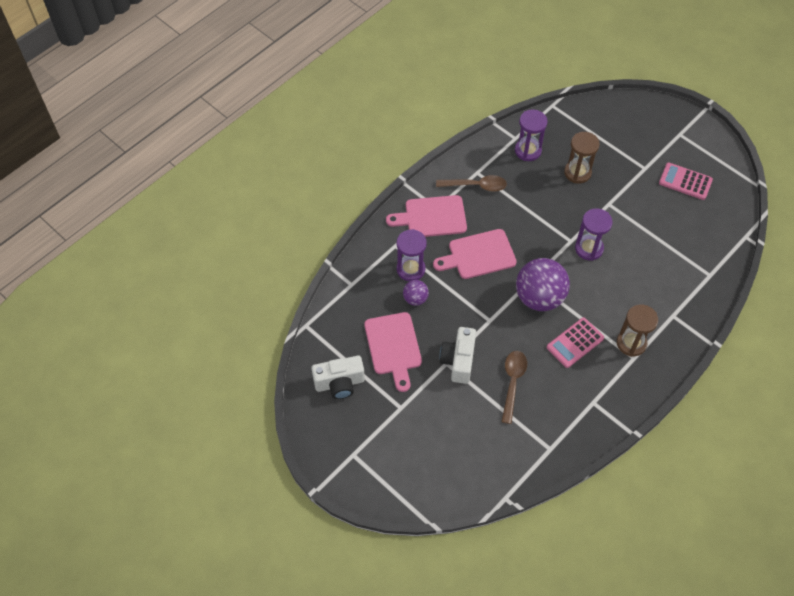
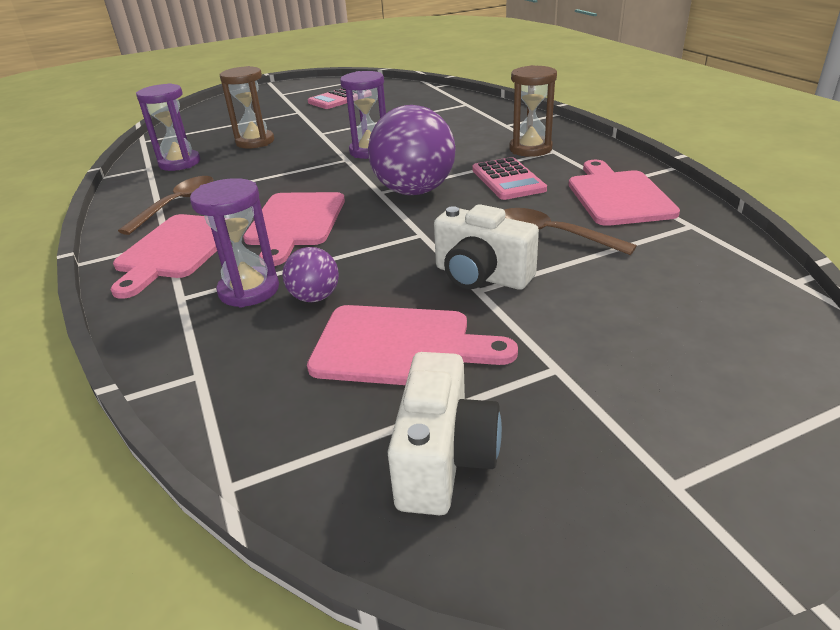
camera: 65 degrees left, 25 degrees down
none -> pink cutting board [569,160,680,226]

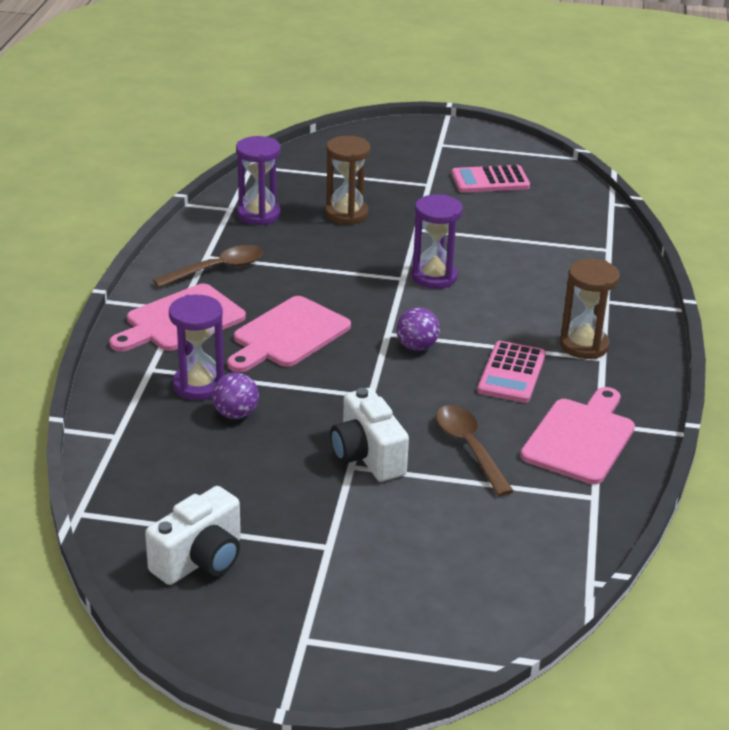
camera: 30 degrees right, 0 degrees up
pink cutting board [307,305,518,385] -> none
purple ball [368,105,455,195] -> purple ball [396,307,440,351], size x0.49

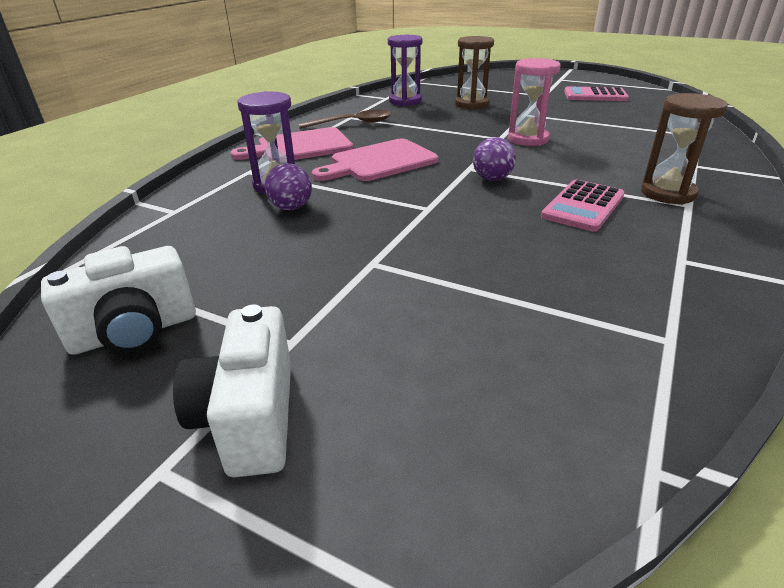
camera: 20 degrees right, 0 degrees up
white camera [330,388,409,481] -> white camera moved to [173,304,291,477]
purple hourglass [411,194,463,289] -> pink hourglass [508,58,561,146]
brown spoon [436,405,514,496] -> none
pink cutting board [520,387,635,484] -> none

